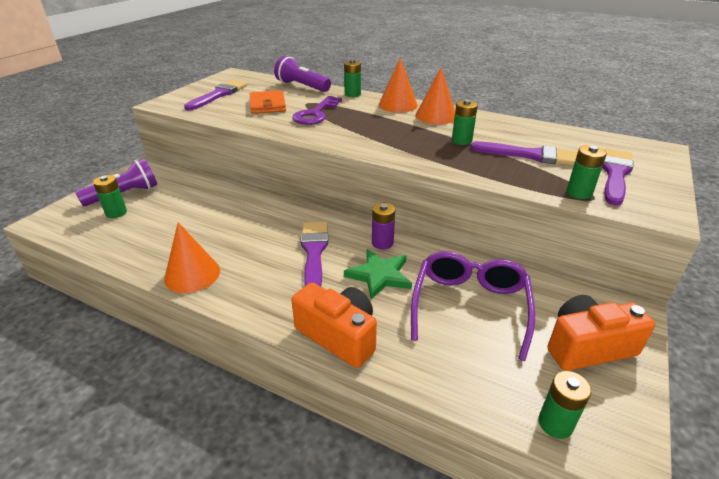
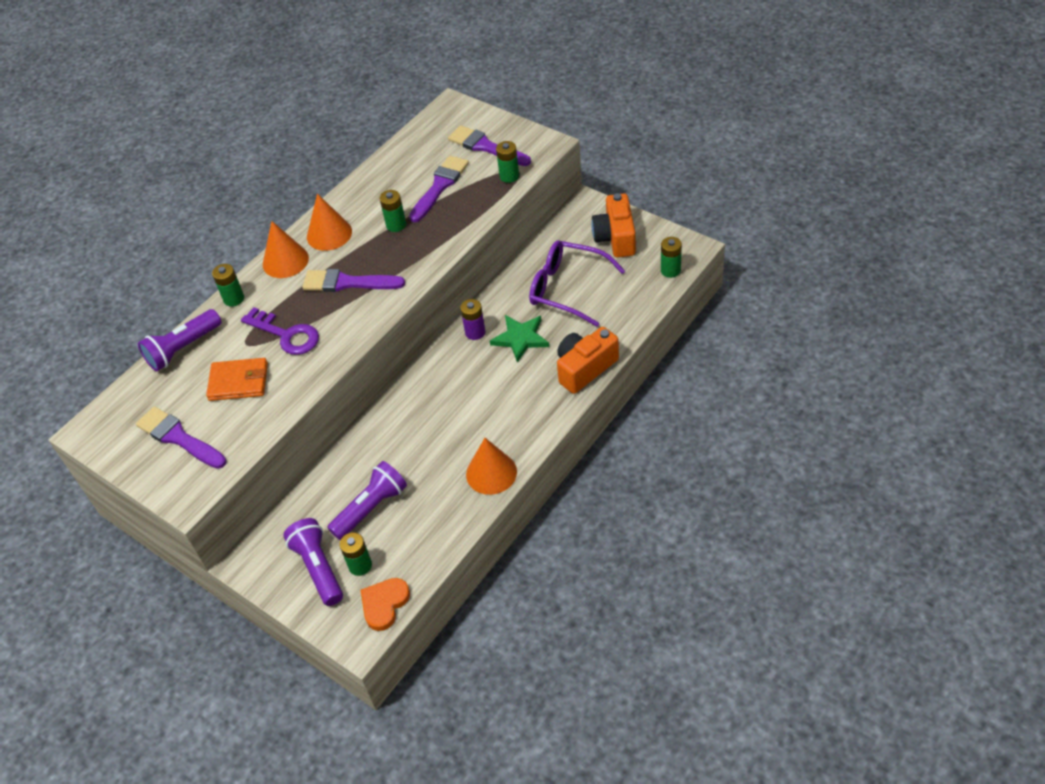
camera: 75 degrees left, 15 degrees up
purple brush [301,222,328,287] -> purple brush moved to [303,269,405,292]
none -> purple flashlight [327,461,407,540]
none -> orange heart [361,578,410,631]

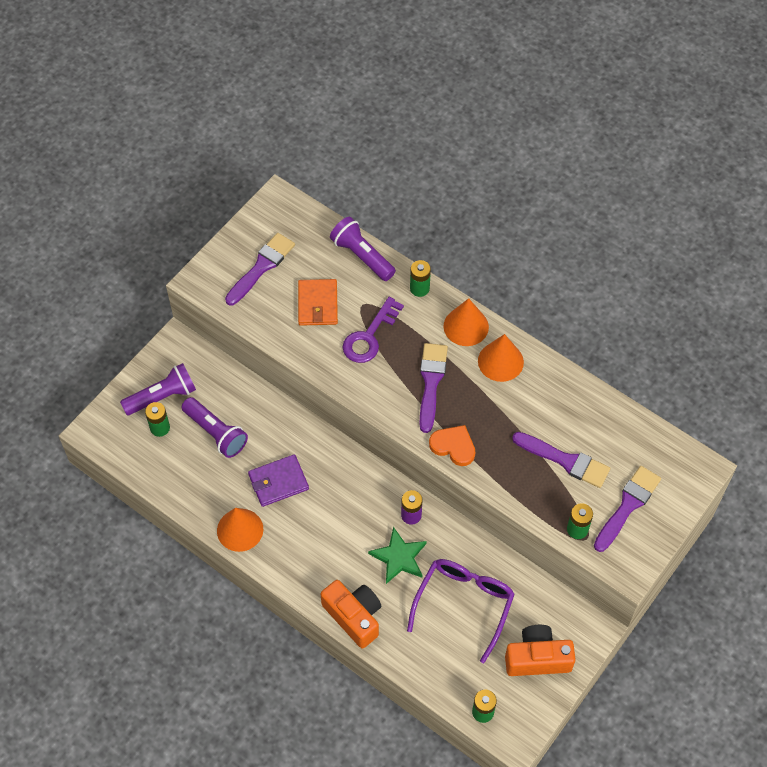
camera: 85 degrees right, 10 degrees up
orange heart [361,578,410,631] -> orange heart moved to [429,425,475,466]
green battery [380,190,406,232] -> none
none -> purple wallet [248,454,309,507]

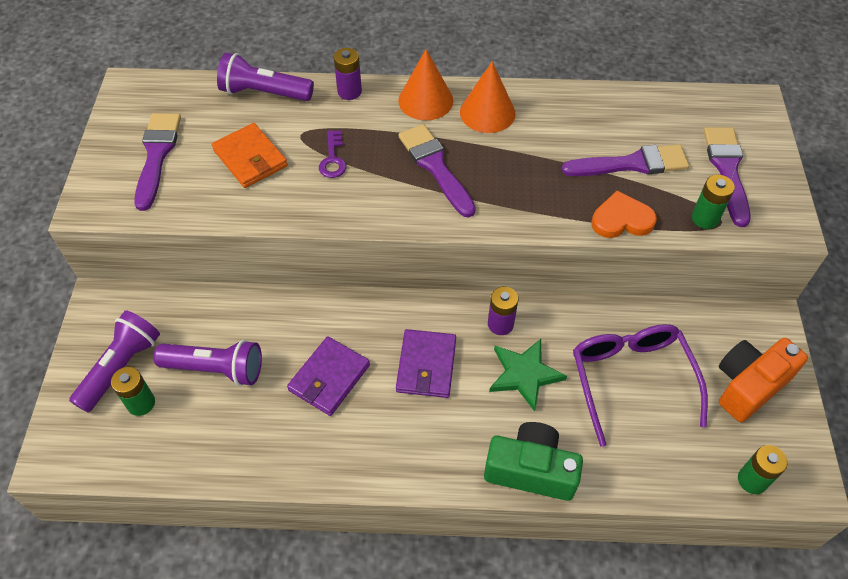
camera: 35 degrees left, 5 degrees down
orange cone [217,508,263,552] -> none
orange camera [321,580,381,649] -> green camera [484,422,583,501]
purple key [342,297,404,363] -> purple key [319,130,346,178], size x0.60
green battery [410,260,431,297] -> purple battery [334,48,362,100]
orange heart [429,425,475,466] -> orange heart moved to [592,191,657,238]
none -> purple wallet [396,329,456,398]

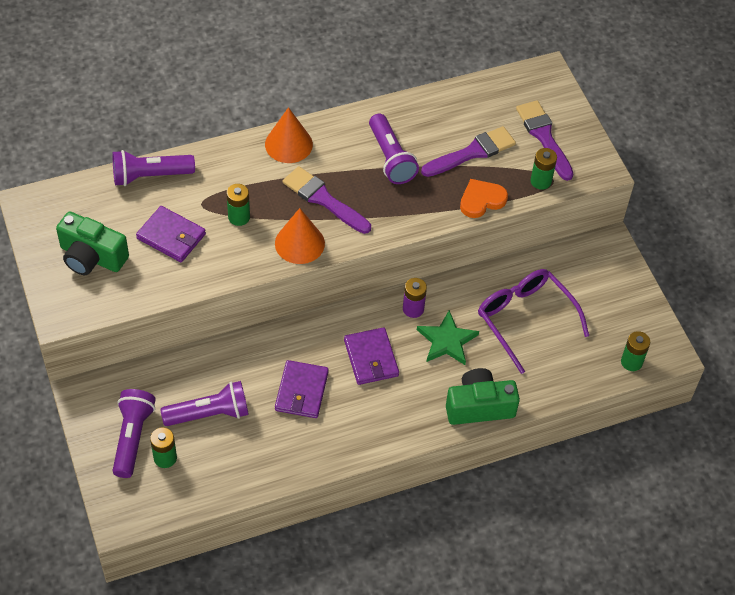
camera: 25 degrees left, 0 degrees up
purple brush [134,113,181,211] -> green camera [56,212,129,275]
orange wallet [212,123,288,188] -> purple wallet [136,206,206,262]
purple key [319,130,346,178] -> green battery [227,184,250,226]
purple battery [334,48,362,100] -> none
orange cone [460,61,516,133] -> orange cone moved to [275,208,325,264]
orange camera [719,338,808,422] -> none
none -> purple flashlight [369,114,419,184]

